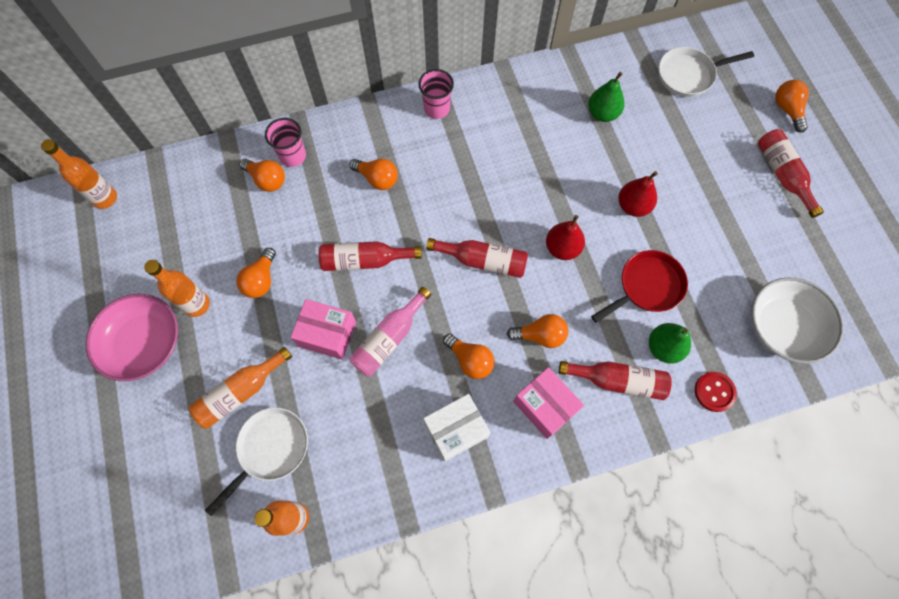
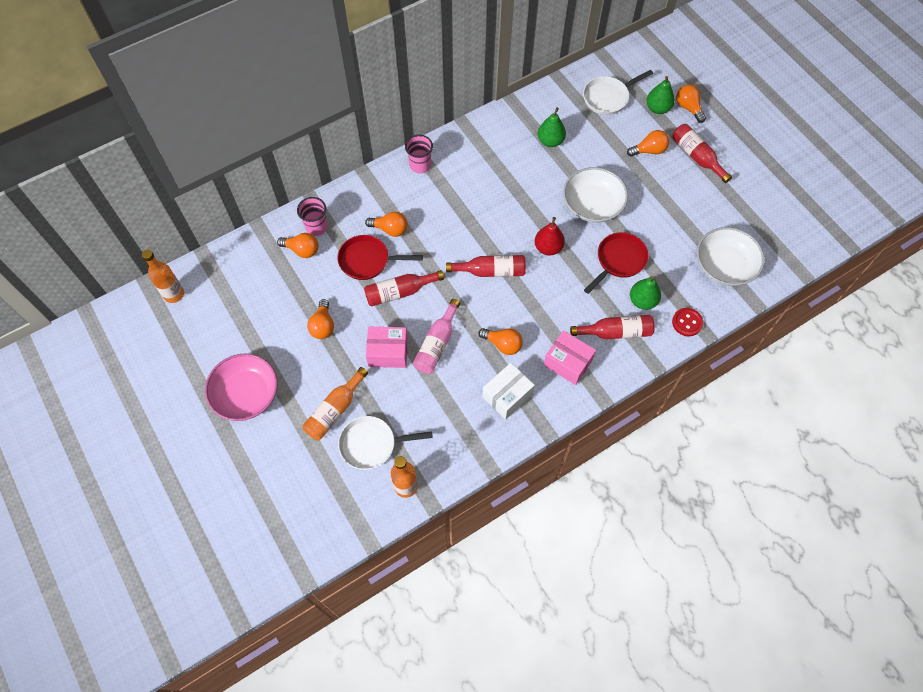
camera: 15 degrees left, 5 degrees down
orange bottle [144,260,210,317] -> none
white pan [205,407,308,516] -> white pan turned 120 degrees counterclockwise [338,416,433,470]
orange light bulb [507,314,568,348] -> orange light bulb moved to [627,130,669,157]
red pear [619,171,658,217] -> white bowl [563,167,628,223]
none -> red pan [337,235,423,280]
none -> green pear [646,76,675,114]

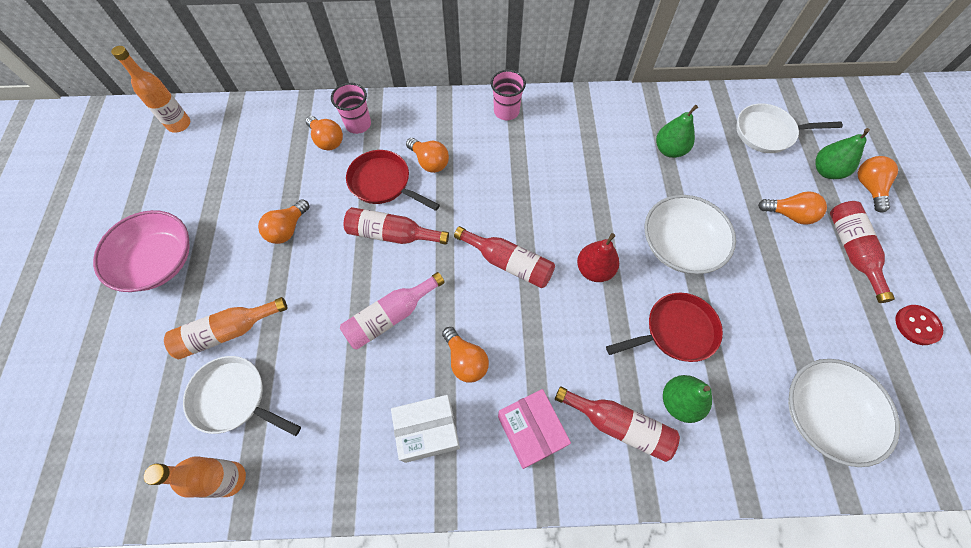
camera: 30 degrees right, 0 degrees up
pink box [366,327,408,368] -> none
red button [672,308,703,336] -> red button moved to [895,305,943,345]

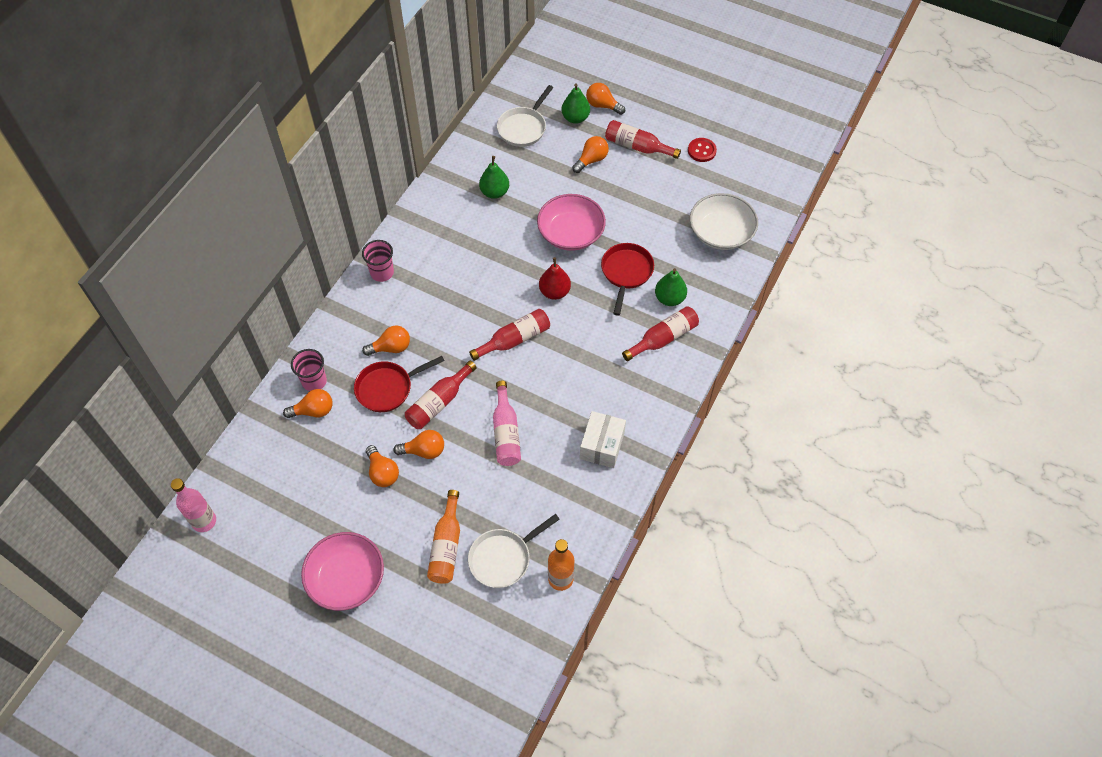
camera: 60 degrees left, 5 degrees down
orange bottle [111,46,190,133] -> pink bottle [171,478,216,532]
orange light bulb [442,327,489,383] -> orange light bulb moved to [393,430,444,459]
pink box [498,389,571,469] -> none
white bowl [645,195,736,274] -> pink bowl [537,194,606,251]

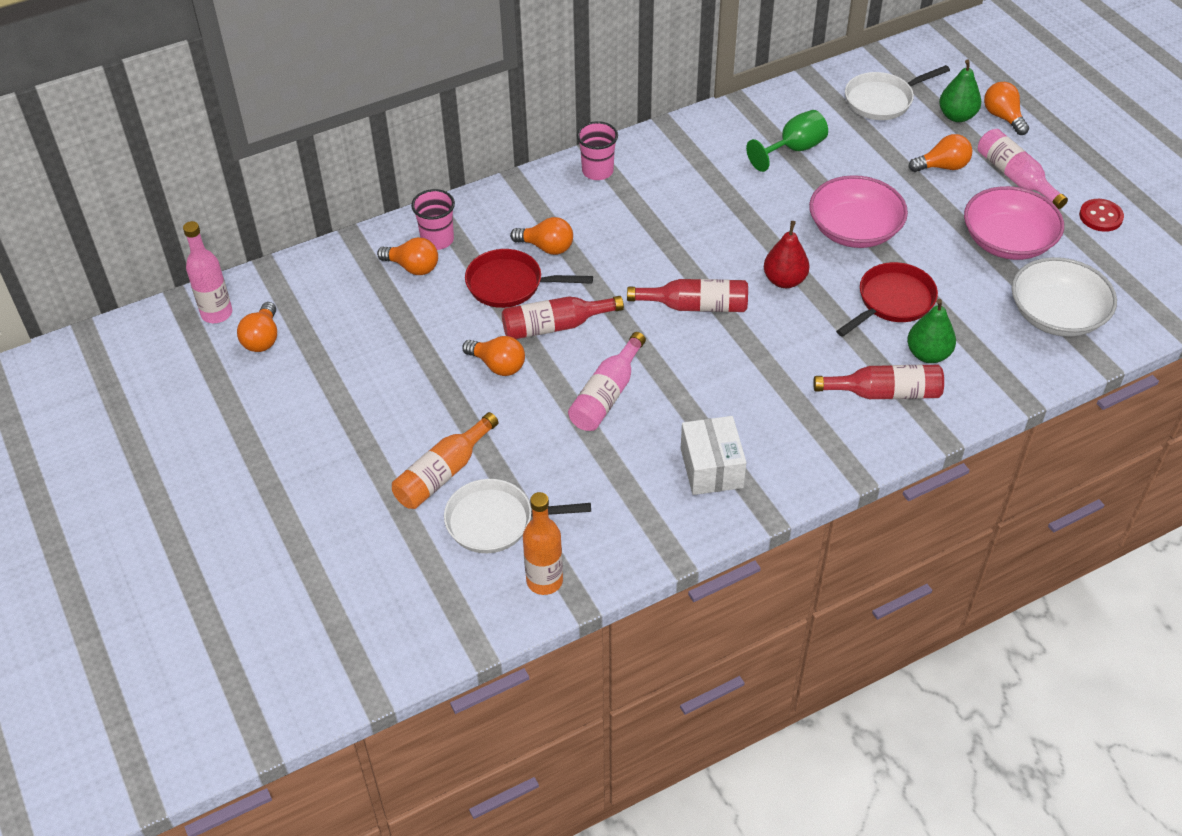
camera: 35 degrees right, 10 degrees down
pink bowl [301,532,384,611] -> pink bowl moved to [964,186,1064,260]
orange light bulb [366,445,399,487] -> orange light bulb moved to [237,302,277,352]
green pear [479,156,509,199] -> green goblet [746,110,828,172]
white box [580,411,626,468] -> white box turned 60 degrees counterclockwise [681,416,747,495]
red bottle [605,120,681,159] -> pink bottle [978,129,1068,209]

